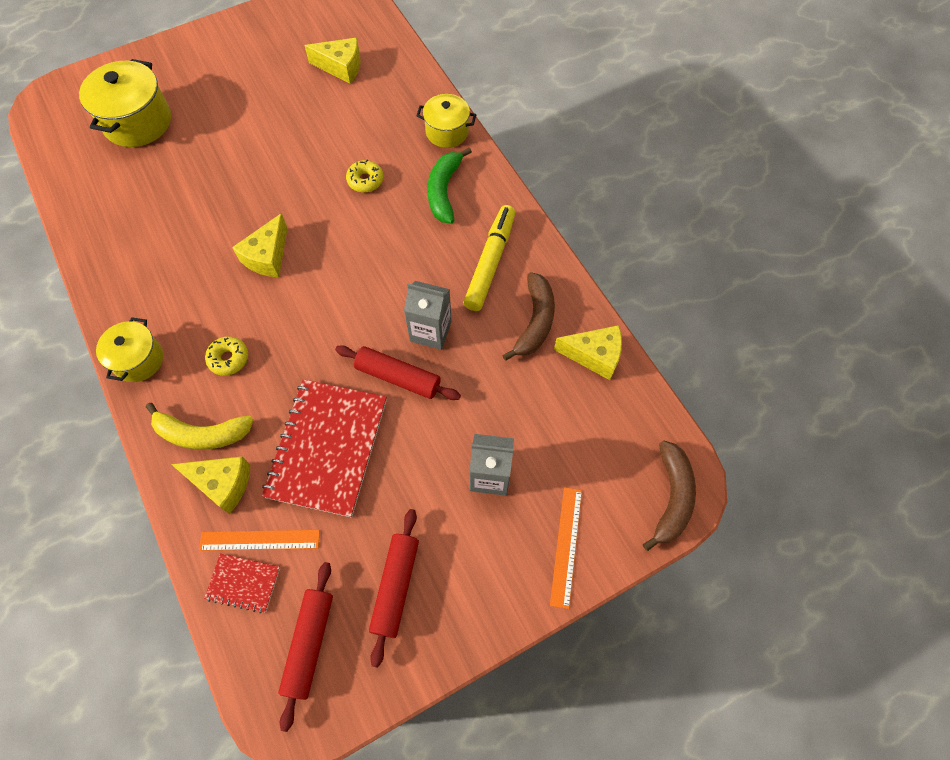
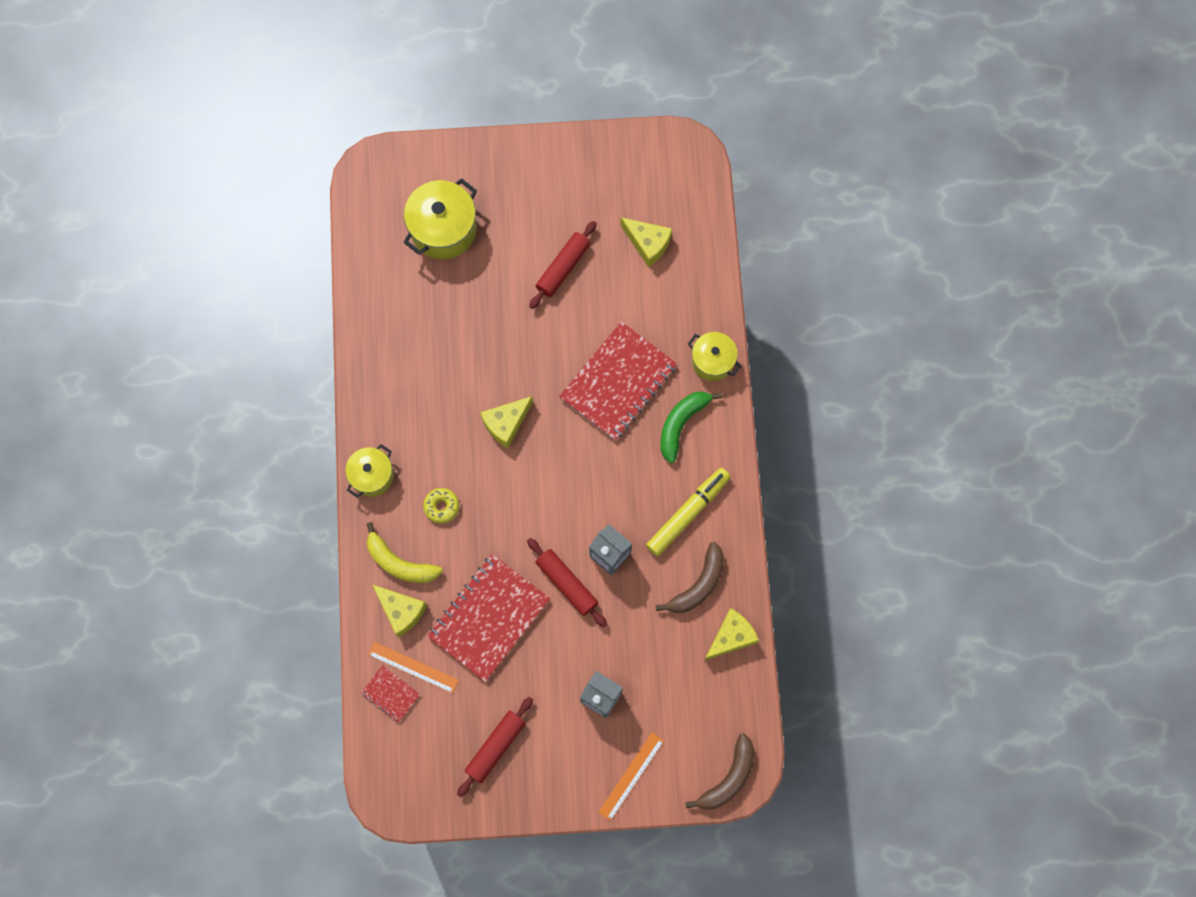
camera: 25 degrees right, 10 degrees up
red rolling pin [278,562,333,732] -> red rolling pin moved to [529,221,597,309]
yellow donut [346,159,384,193] -> red notebook [559,322,677,441]
yellow cheese [554,325,622,380] -> yellow cheese turned 75 degrees counterclockwise [704,608,759,661]

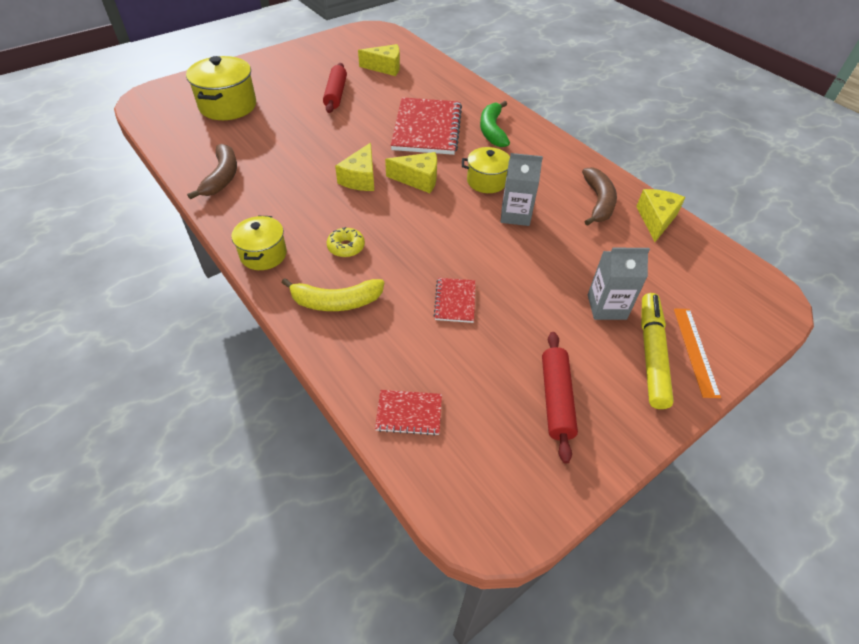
camera: 35 degrees left, 25 degrees down
orange ruler [368,642,459,693] -> none
yellow cheese [372,584,427,637] -> yellow cheese moved to [385,152,437,193]
red notebook [427,554,550,682] -> red notebook [433,278,475,323], size x0.46
red rolling pin [527,538,607,627] -> none
yellow marker [646,468,731,556] -> yellow marker moved to [641,293,674,409]
brown banana [686,733,754,810] -> brown banana moved to [187,144,237,199]
yellow pot [688,332,741,381] -> yellow pot moved to [462,147,510,193]

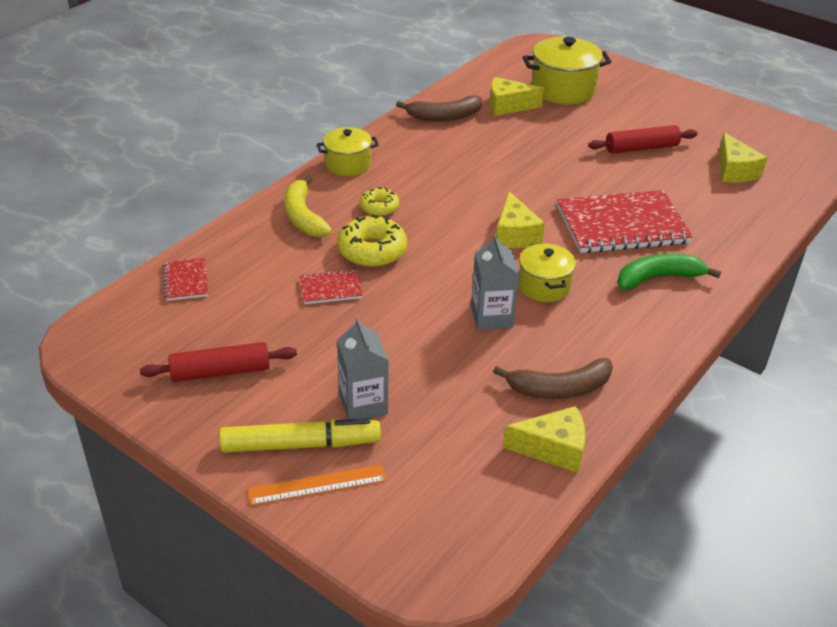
camera: 75 degrees right, 10 degrees down
yellow cheese [335,142,374,191] -> yellow cheese moved to [490,77,544,116]
none -> yellow donut [337,214,407,267]

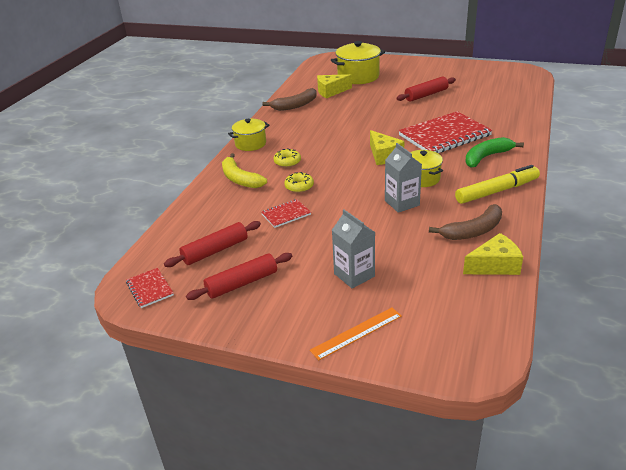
camera: 15 degrees left, 5 degrees down
red notebook [163,258,208,301] -> red notebook moved to [126,268,174,308]
yellow marker [219,418,381,453] -> yellow marker moved to [455,165,540,204]
yellow donut [337,214,407,267] -> yellow donut [284,172,314,193], size x0.60
yellow cheese [719,132,767,183] -> none
none -> red rolling pin [164,221,261,267]

